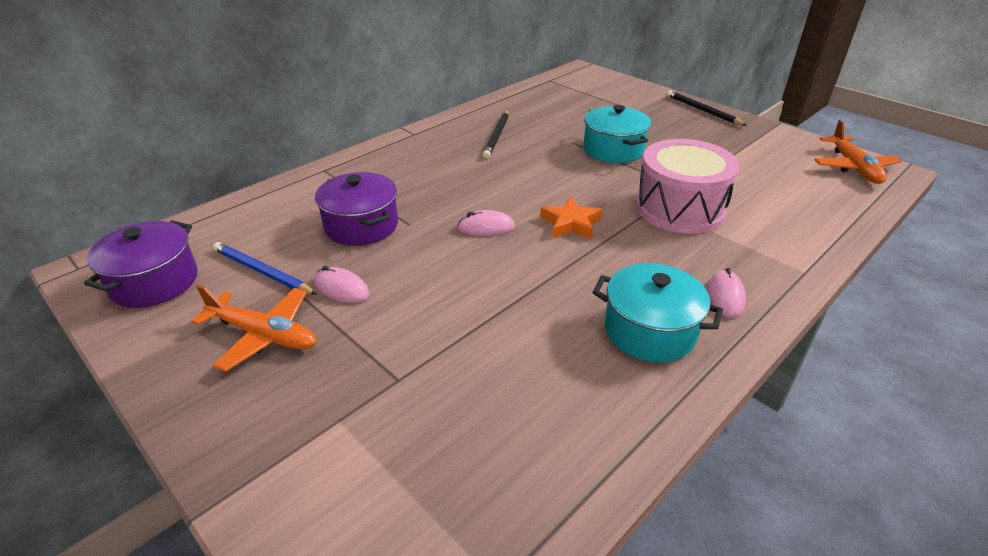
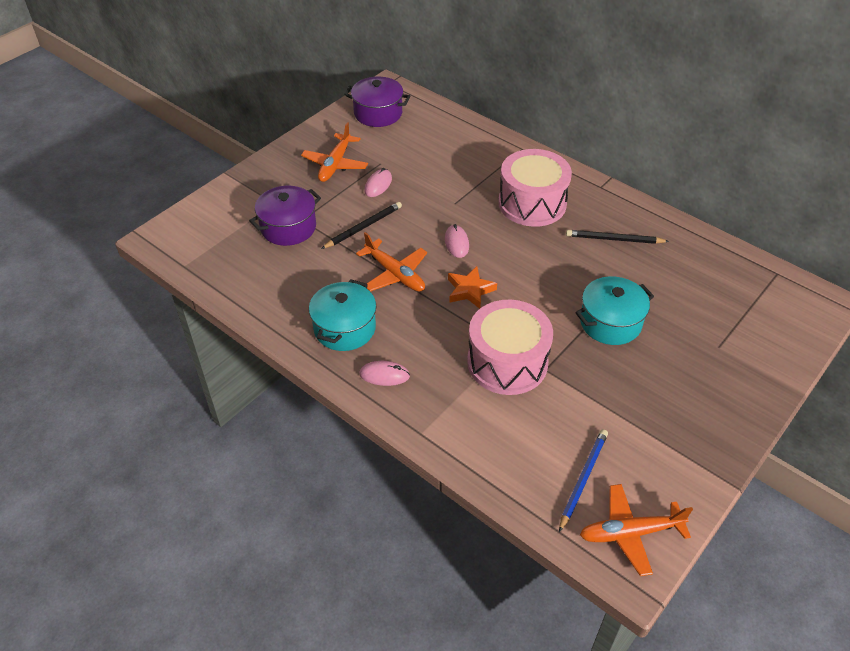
camera: 85 degrees right, 10 degrees up
blue pencil [213,242,317,295] -> blue pencil moved to [559,429,608,532]
purple pot [315,172,398,246] -> purple pot moved to [249,186,321,246]
black pencil [667,90,747,126] -> black pencil moved to [321,202,402,249]
none -> orange plane [356,232,427,292]
none -> pink drum [498,149,572,227]

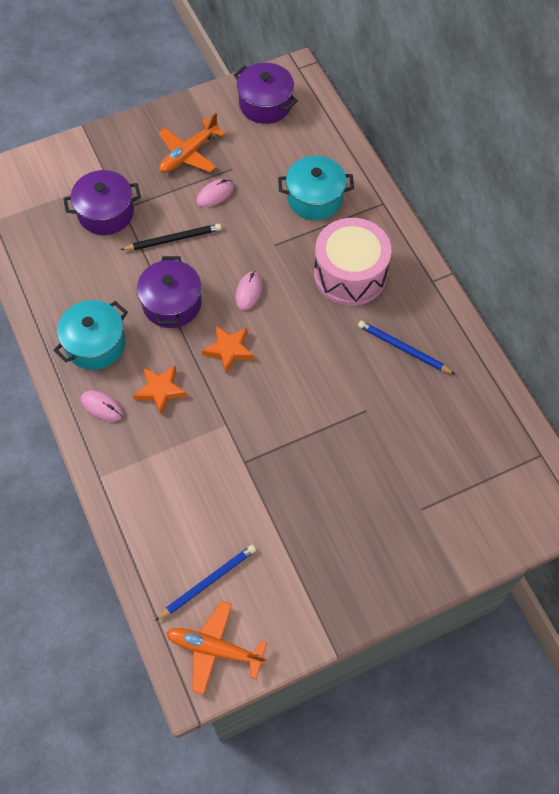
camera: 25 degrees right, 15 degrees up
orange plane [356,232,427,292] -> purple pot [137,256,202,328]
pink drum [467,300,553,395] -> none
black pencil [566,230,669,244] -> blue pencil [358,321,455,374]
turquoise pot [575,277,654,345] -> turquoise pot moved to [278,156,354,220]
none -> orange star [133,365,187,415]

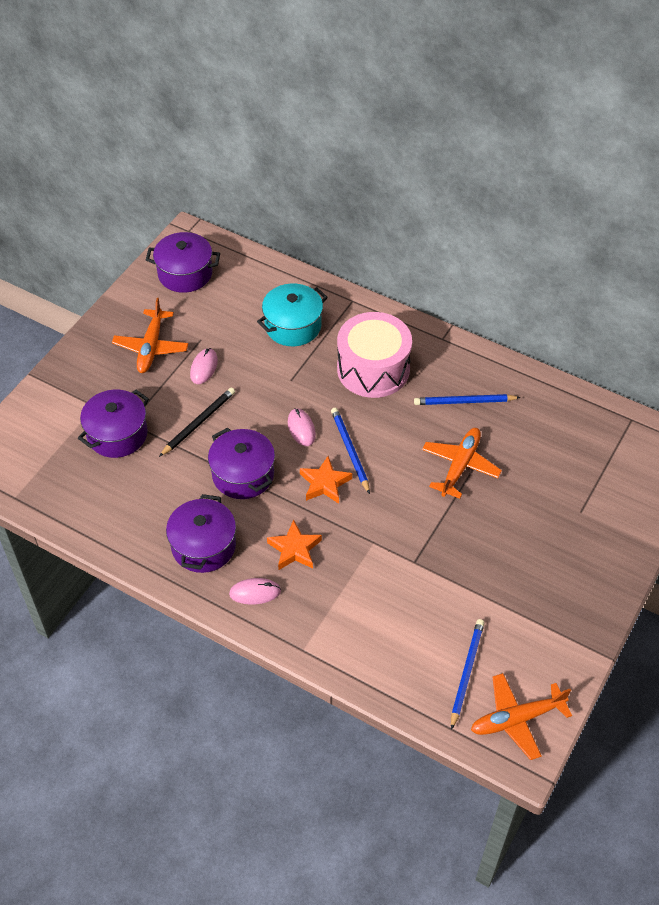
camera: 35 degrees left, 10 degrees down
turquoise pot [53,300,128,370] -> purple pot [166,494,236,573]
none -> blue pencil [331,408,370,494]
none -> orange plane [422,428,502,499]

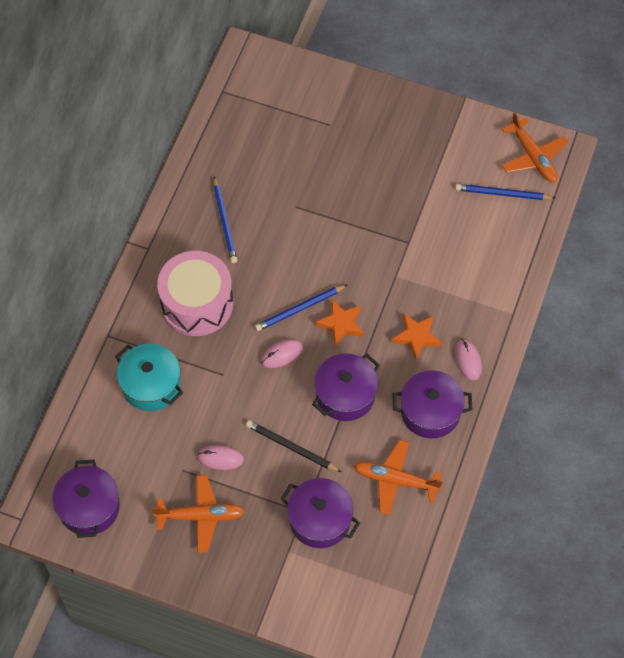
camera: 100 degrees left, 10 degrees up
orange plane [422,428,502,499] -> orange plane moved to [354,440,443,515]

